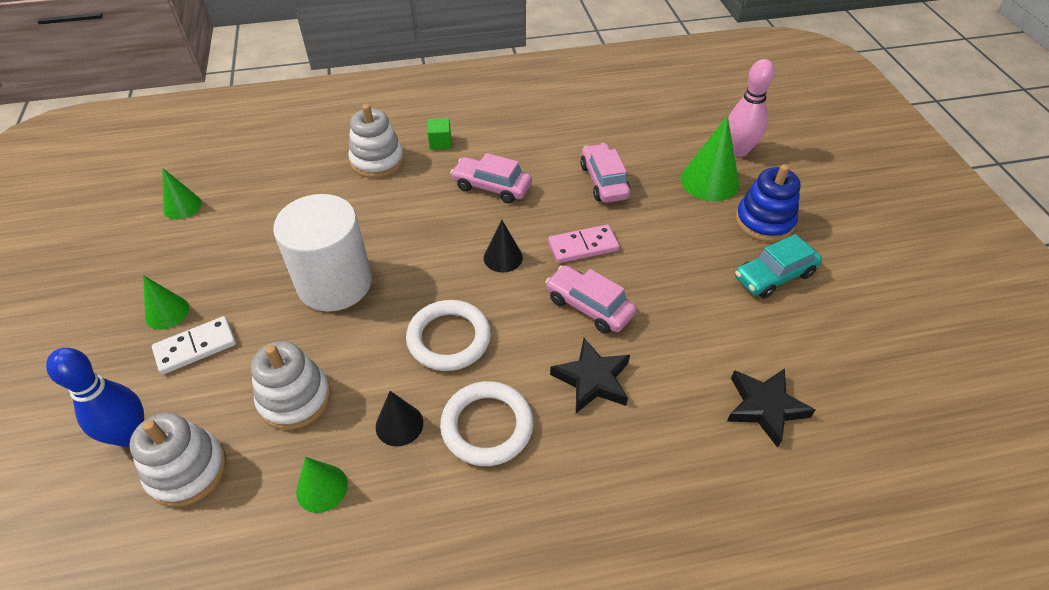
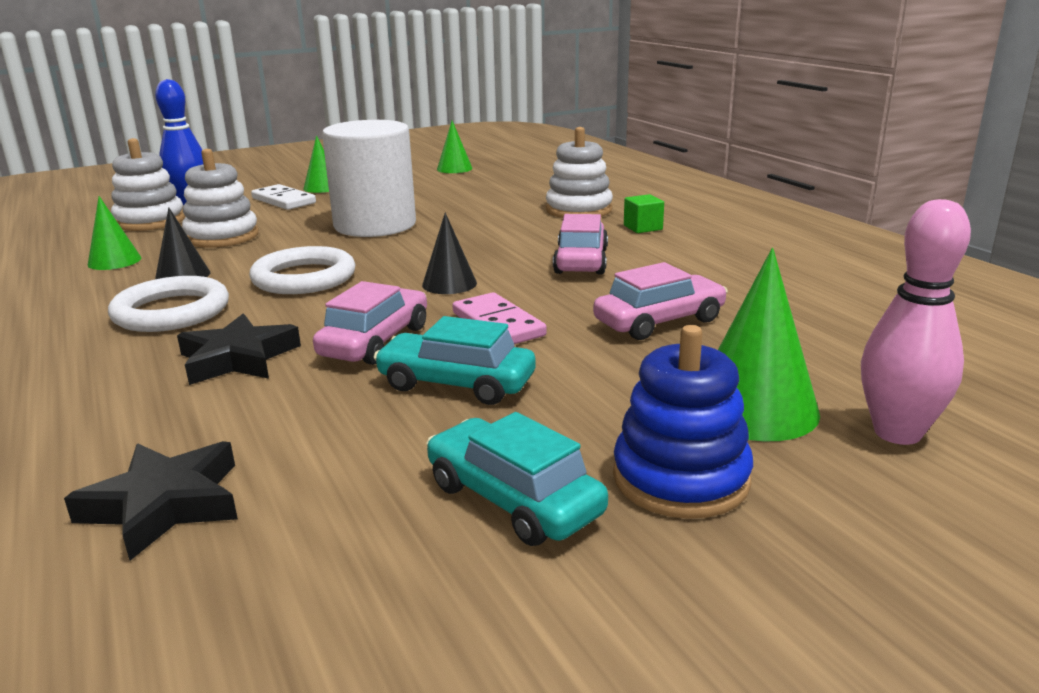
camera: 75 degrees right, 25 degrees down
none -> turquoise car [373,316,536,405]

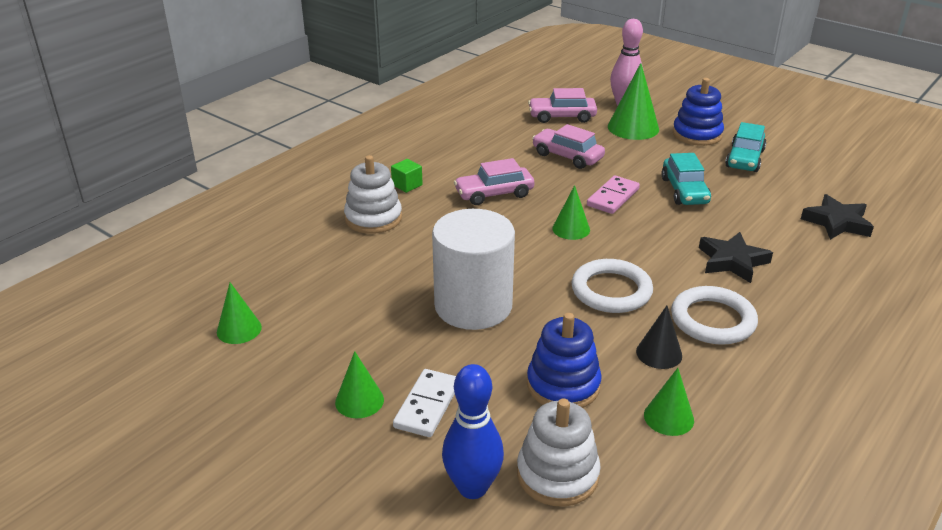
camera: 115 degrees left, 10 degrees up
white stacking toy [182,149,259,248] -> blue stacking toy [527,313,602,408]
pink car [313,281,427,365] -> pink car moved to [528,88,597,123]
black cone [422,213,477,294] -> green cone [552,185,590,240]

